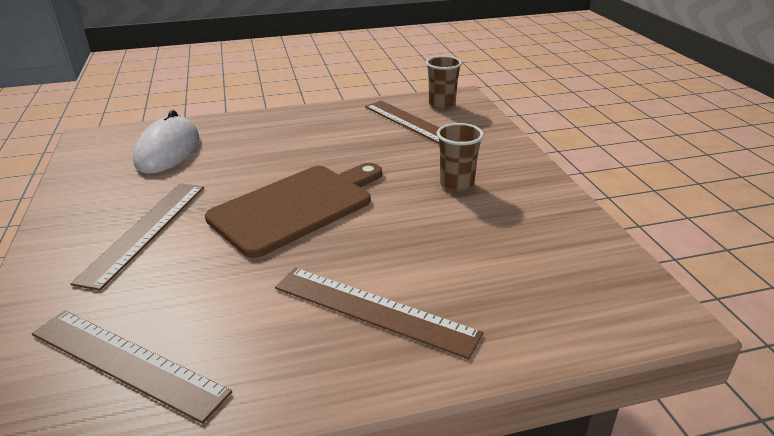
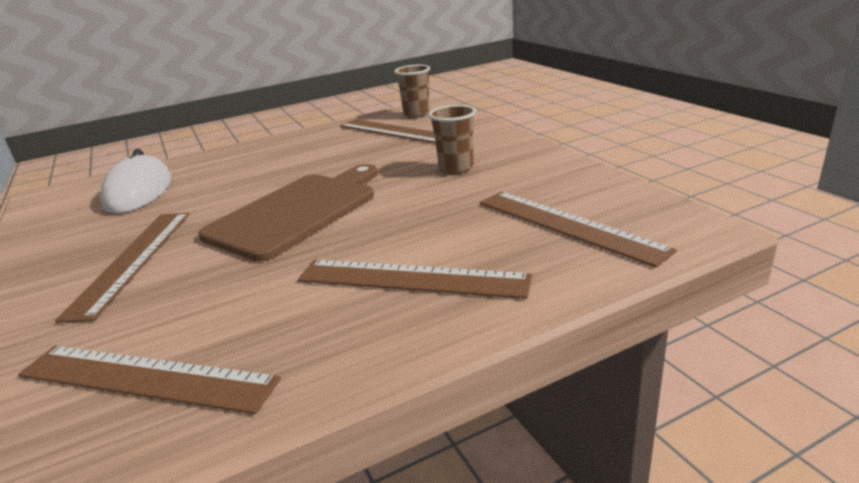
camera: 10 degrees left, 5 degrees down
none -> brown ruler [480,191,677,267]

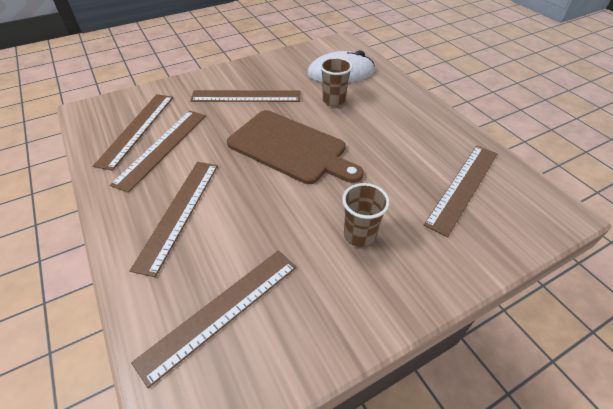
camera: 85 degrees right, 20 degrees up
brown cup [394,65,430,117] -> brown cup moved to [320,57,353,107]
none -> brown ruler [110,111,206,193]

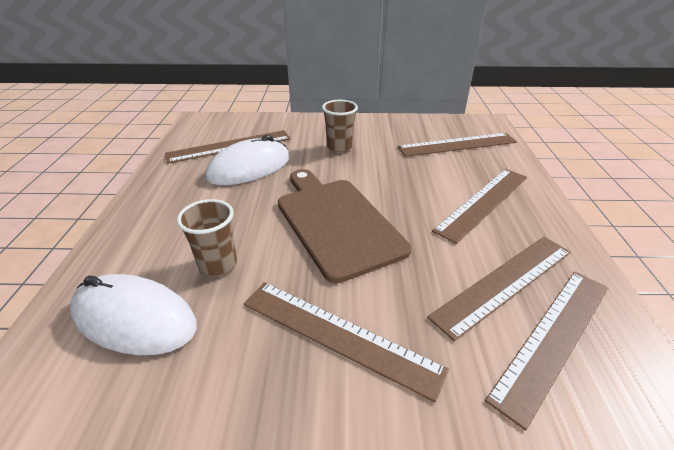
camera: 150 degrees left, 10 degrees down
none -> white mouse [205,135,290,185]

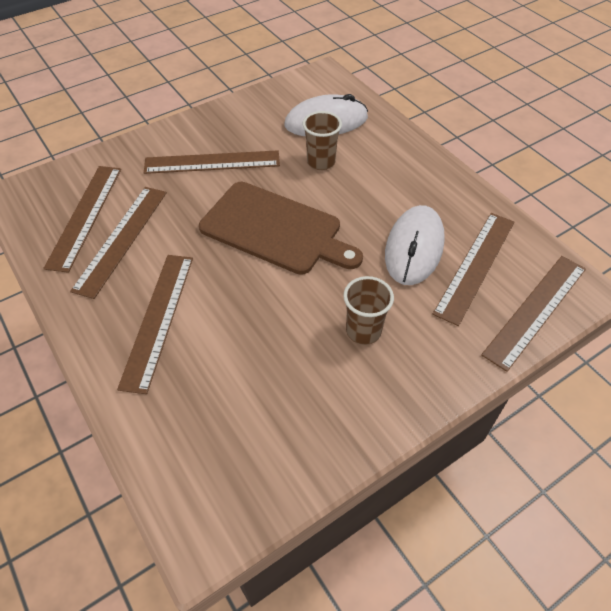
camera: 145 degrees right, 15 degrees up
brown ruler [398,133,517,157] -> brown ruler moved to [481,256,586,372]

